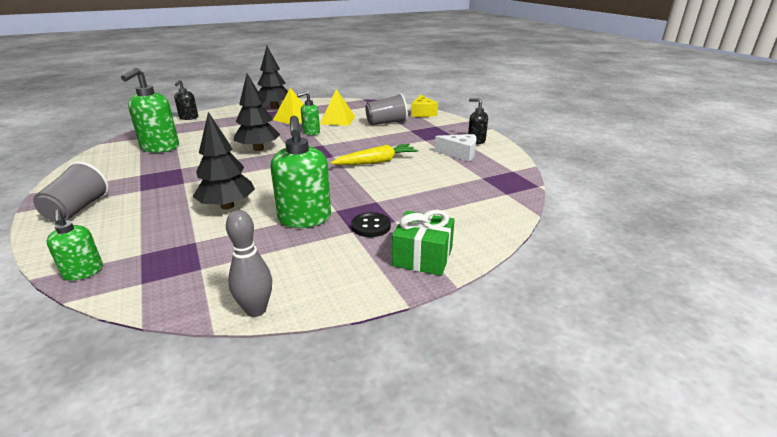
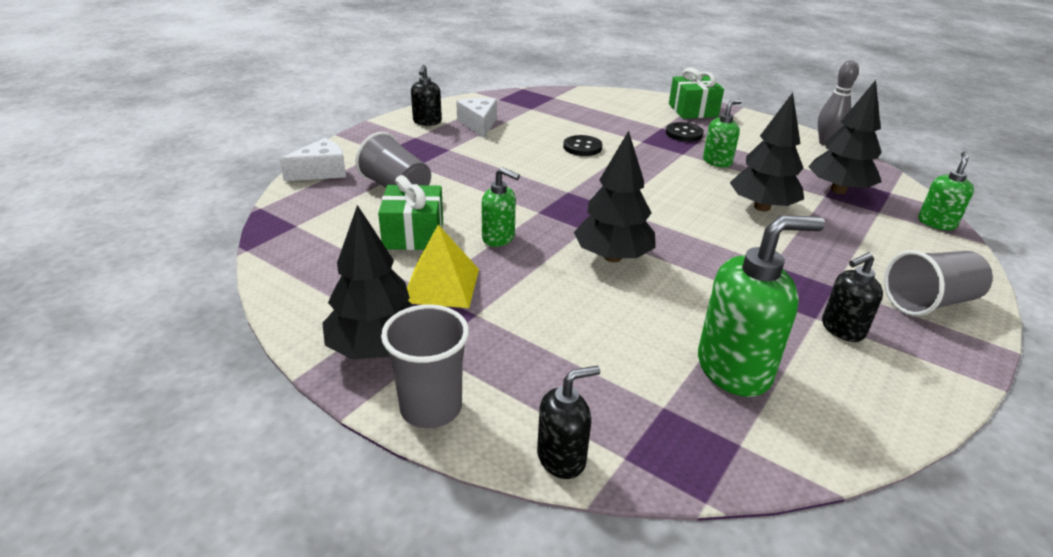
camera: 120 degrees left, 5 degrees up
green soap dispenser [270,116,331,228] -> green soap dispenser [703,99,742,167], size x0.57
yellow pyramid [320,89,355,126] -> green gift [378,175,443,250]
yellow carrot [331,144,418,165] -> none
yellow cheese [411,95,438,117] -> white cheese [279,138,346,181]
none -> grey cup [381,304,469,428]
none -> black button [563,135,602,156]
none -> black tree [808,80,882,194]
none -> black soap dispenser [822,252,883,342]

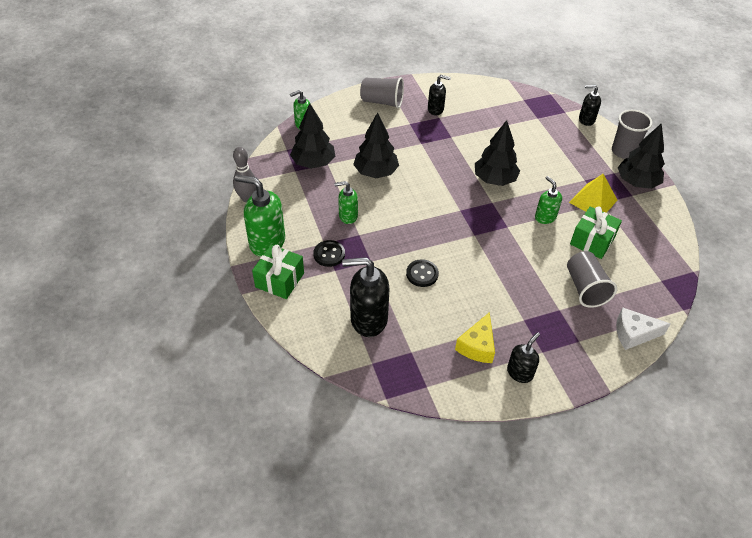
camera: 145 degrees left, 15 degrees up
white cheese [456,98,497,138] -> yellow cheese [455,312,495,363]
green soap dispenser [698,215,825,397] -> green soap dispenser moved to [235,175,285,257]
none -> black soap dispenser [342,257,390,337]

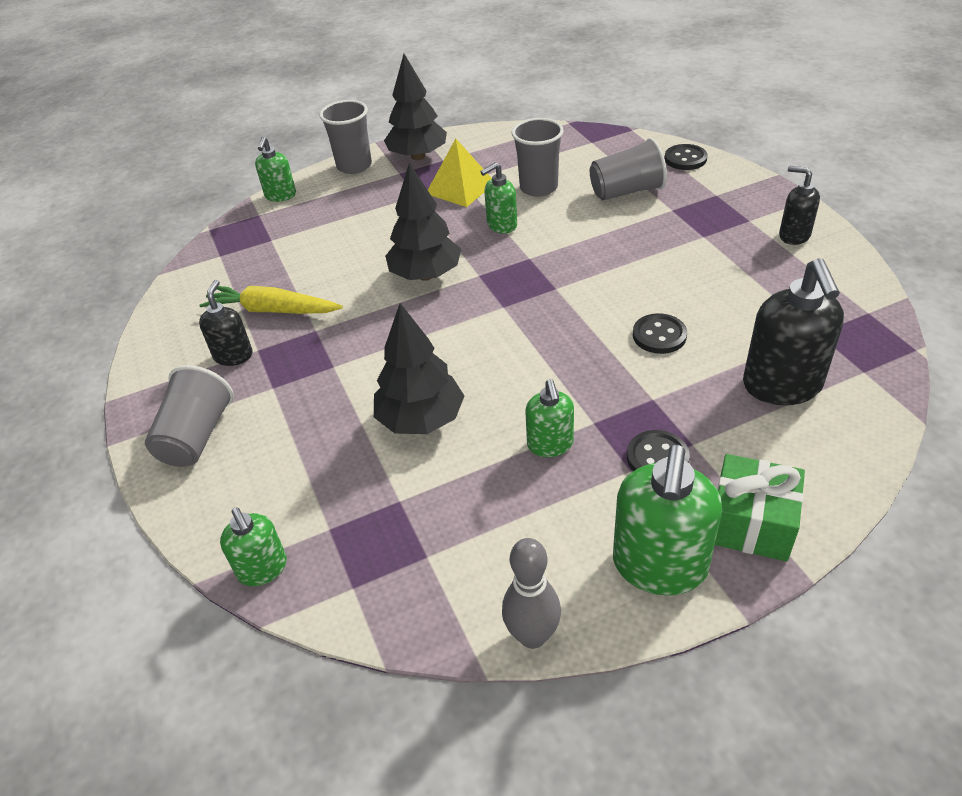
camera: 90 degrees left, 5 degrees down
black tree [290,103,335,169] -> none
yellow cheese [455,312,495,363] -> none
green gift [570,206,622,259] -> grey cup [512,118,564,197]
black soap dispenser [579,85,601,126] -> green soap dispenser [255,137,296,202]
white cheese [616,308,670,350] -> black button [665,144,708,170]
none -> yellow carrot [199,286,343,314]

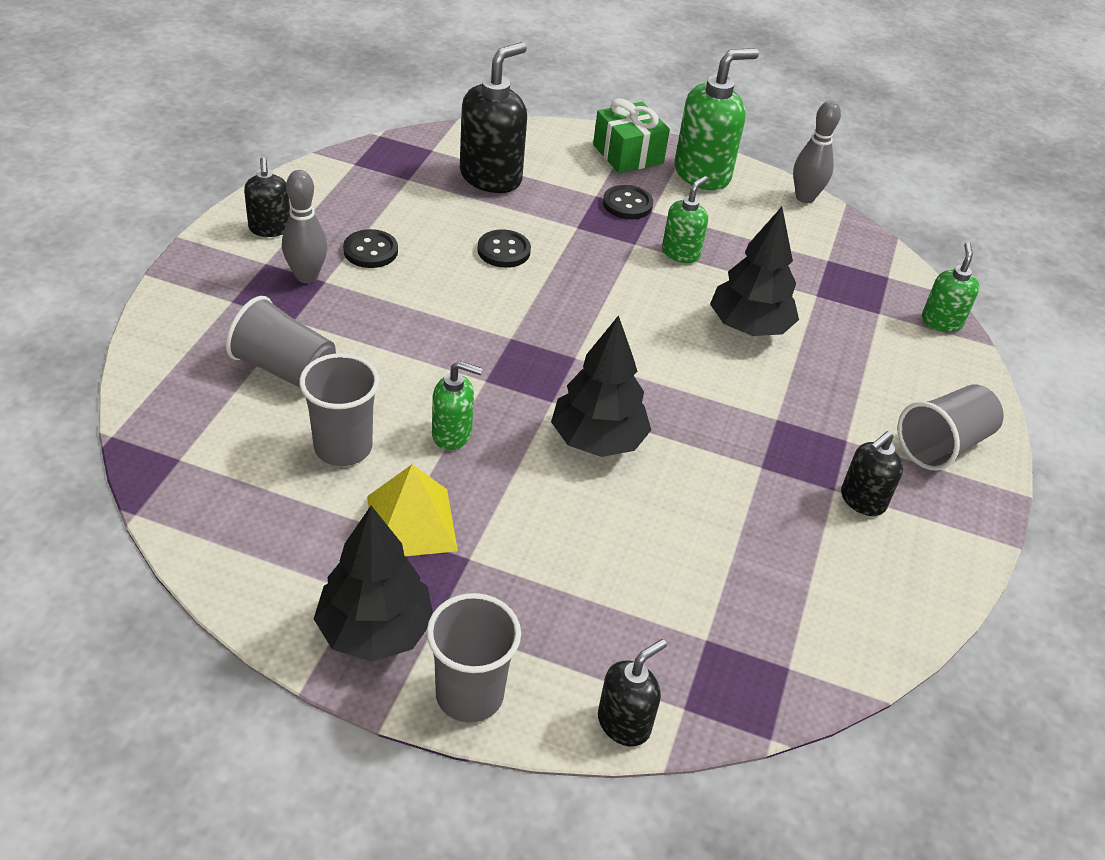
camera: 145 degrees left, 0 degrees up
yellow carrot [199,286,343,314] -> none
green soap dispenser [255,137,296,202] -> black soap dispenser [598,639,667,746]
black button [665,144,708,170] -> black button moved to [343,229,398,268]
none -> grey bowling pin [282,170,327,283]

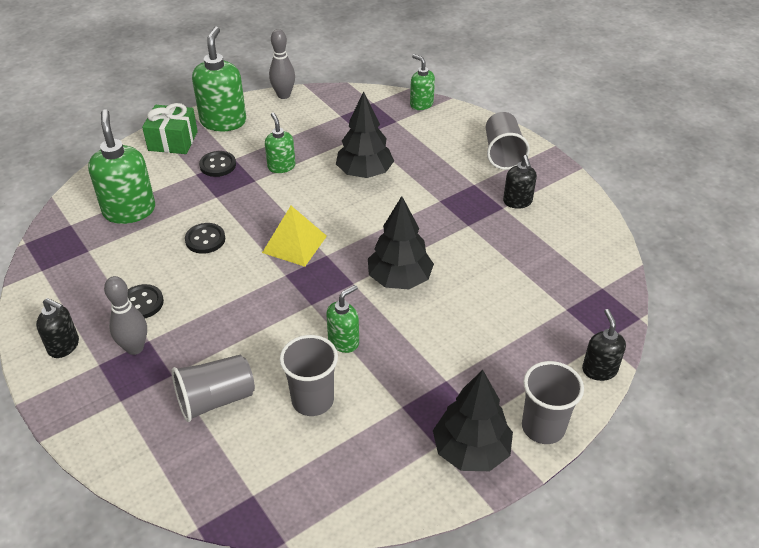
camera: 50 degrees left, 0 degrees up
yellow pyramid [367,464,458,556] -> yellow pyramid moved to [262,206,327,267]
black soap dispenser [460,42,527,193] -> green soap dispenser [88,109,155,224]

